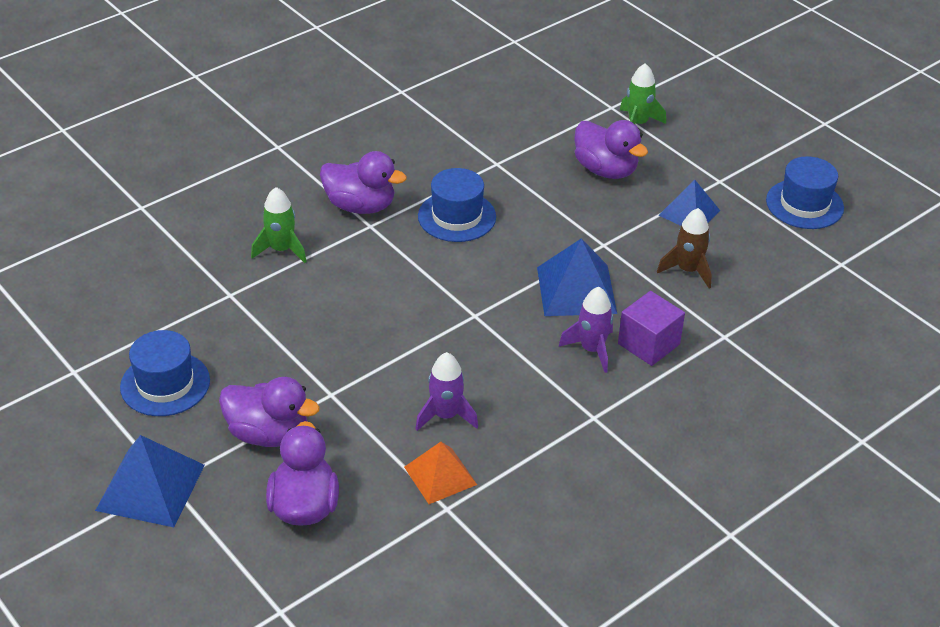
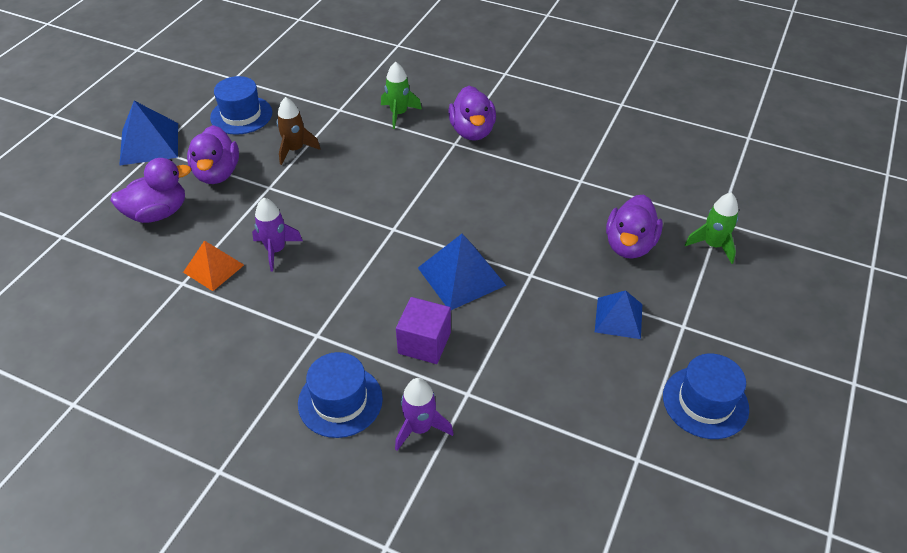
camera: 65 degrees right, 5 degrees up
blue hat [418,168,496,242] -> blue hat moved to [298,352,383,438]
purple rocket [559,287,613,373] -> purple rocket moved to [395,378,454,451]
brown rocket [657,208,712,289] -> brown rocket moved to [277,97,321,165]

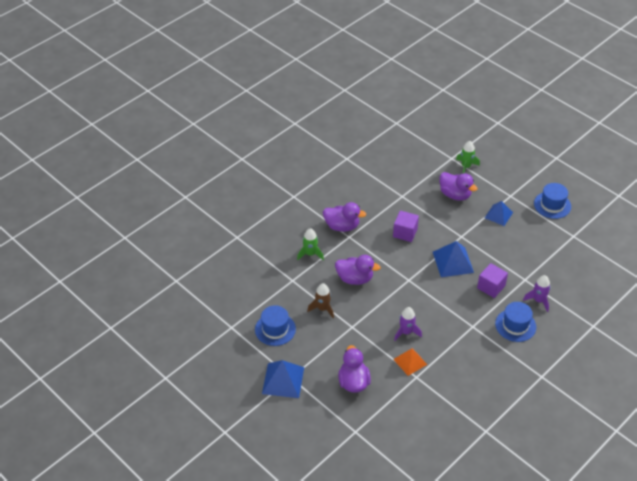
camera: 70 degrees left, 0 degrees up
purple duck [187,125,239,184] -> purple duck moved to [335,255,381,285]
none -> purple cube [393,210,419,242]

